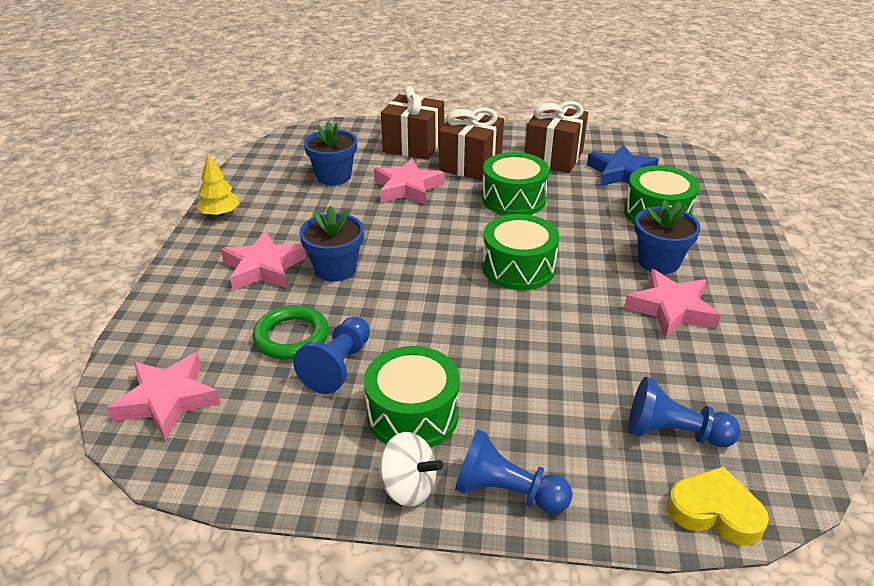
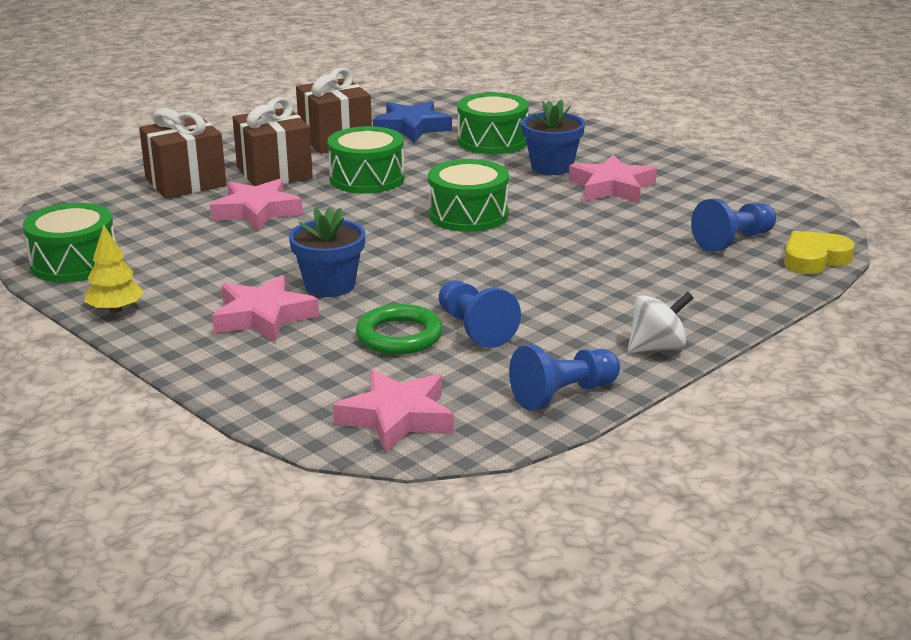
camera: 50 degrees left, 10 degrees down
blue flower pot [304,121,357,185] -> none
green drum [364,346,460,448] -> green drum moved to [23,203,115,282]
blue pawn [455,430,573,514] -> blue pawn moved to [509,345,620,411]

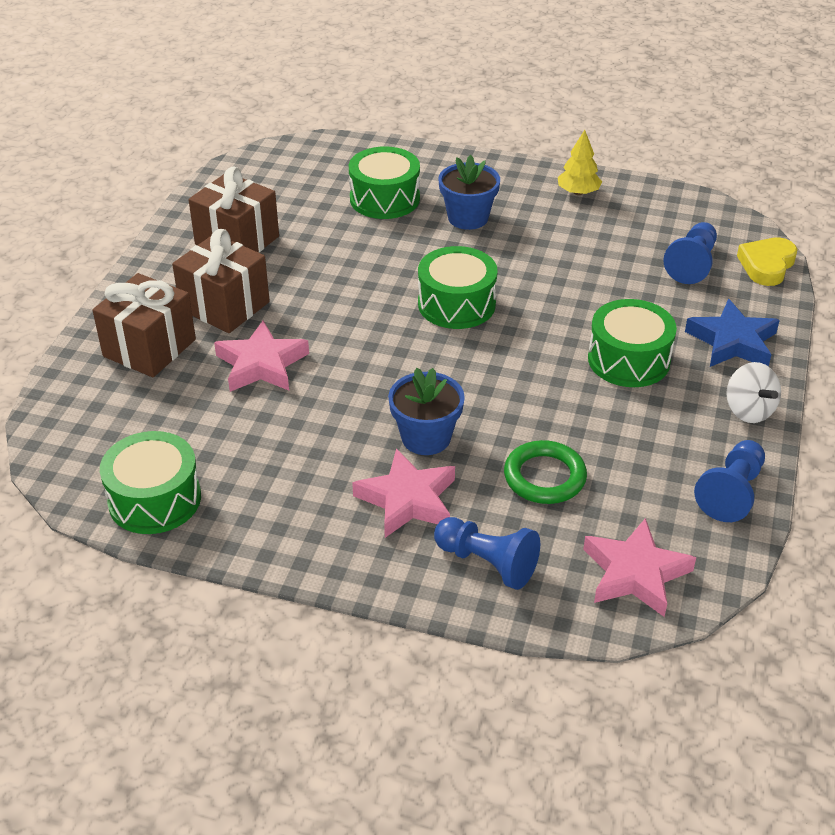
camera: 30 degrees left, 15 degrees up
yellow tree [84,225,144,313] -> yellow tree moved to [558,130,602,195]
green drum [327,126,405,194] -> green drum moved to [588,299,677,387]
blue star [373,101,452,142] -> blue star moved to [685,299,780,367]
blue pawn [438,280,521,348] -> blue pawn moved to [434,517,540,590]
pink star [569,155,657,203] -> none
white spinning top [628,292,694,353] -> white spinning top turned 120 degrees clockwise [726,362,781,423]

